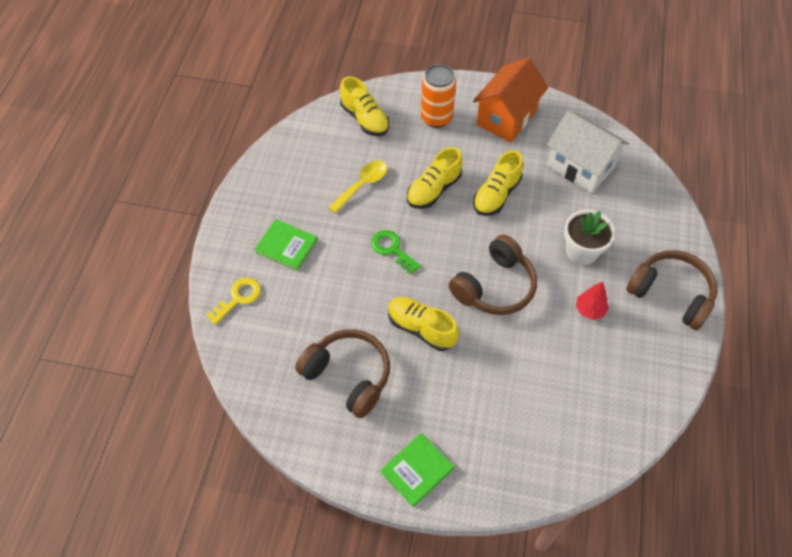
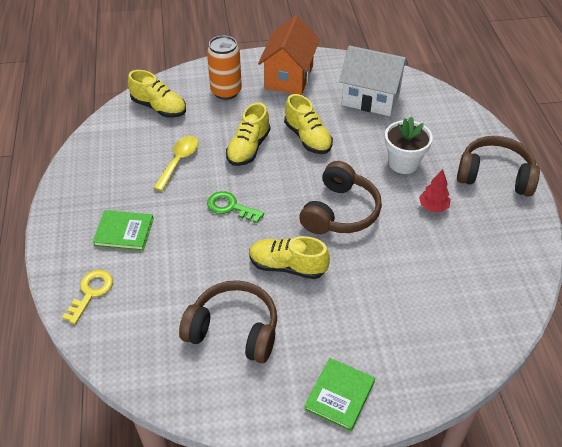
camera: 20 degrees left, 10 degrees down
yellow shoe [473,150,523,216] -> yellow shoe turned 45 degrees counterclockwise [284,94,333,154]

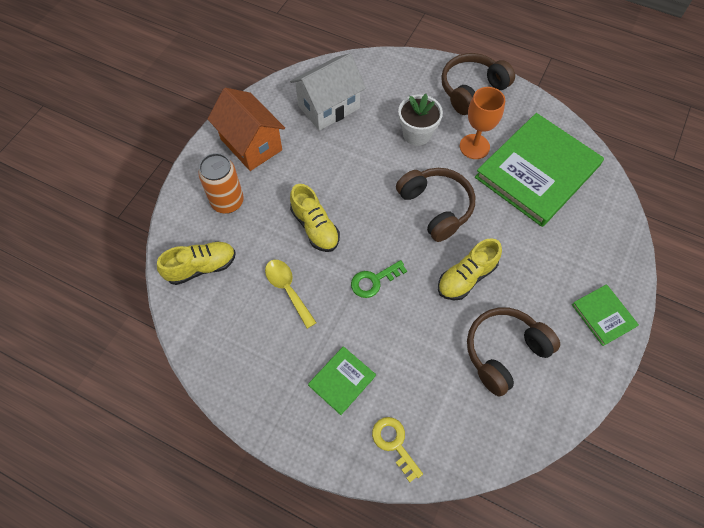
camera: 55 degrees left, 15 degrees up
yellow shoe [284,94,333,154] -> none
red tree [419,169,451,212] -> orange goblet [460,87,505,159]
none -> green book [475,113,604,227]

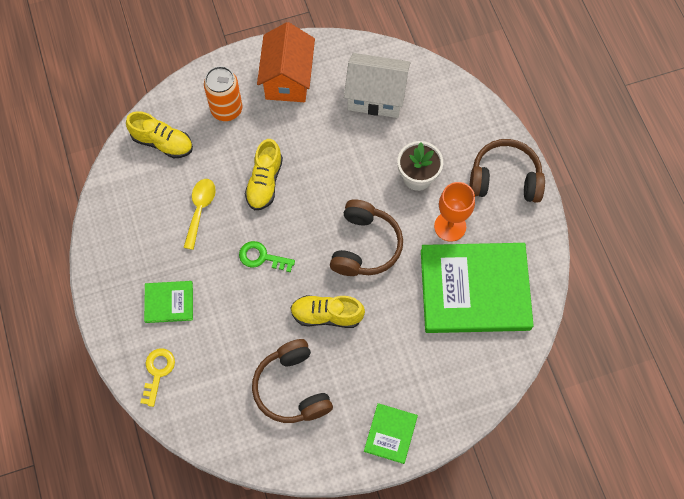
camera: 45 degrees right, 5 degrees up
brown headphones [467,307,560,397] -> brown headphones turned 120 degrees counterclockwise [252,339,333,423]

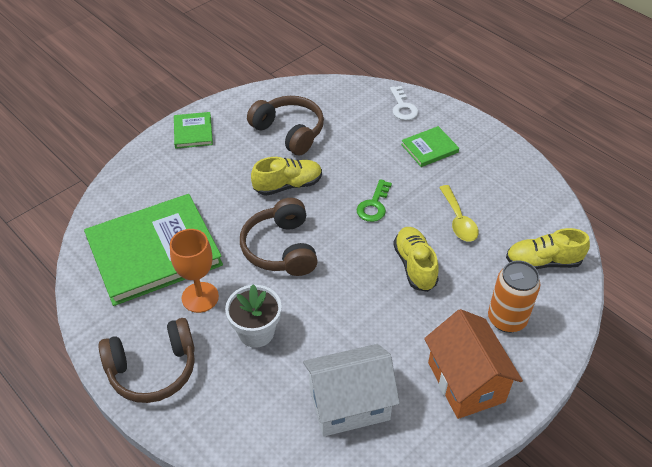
camera: 155 degrees right, 20 degrees down
yellow key [140,348,175,407] -> white key [390,86,418,120]
green key [239,241,295,272] -> green key turned 120 degrees clockwise [357,179,392,222]

